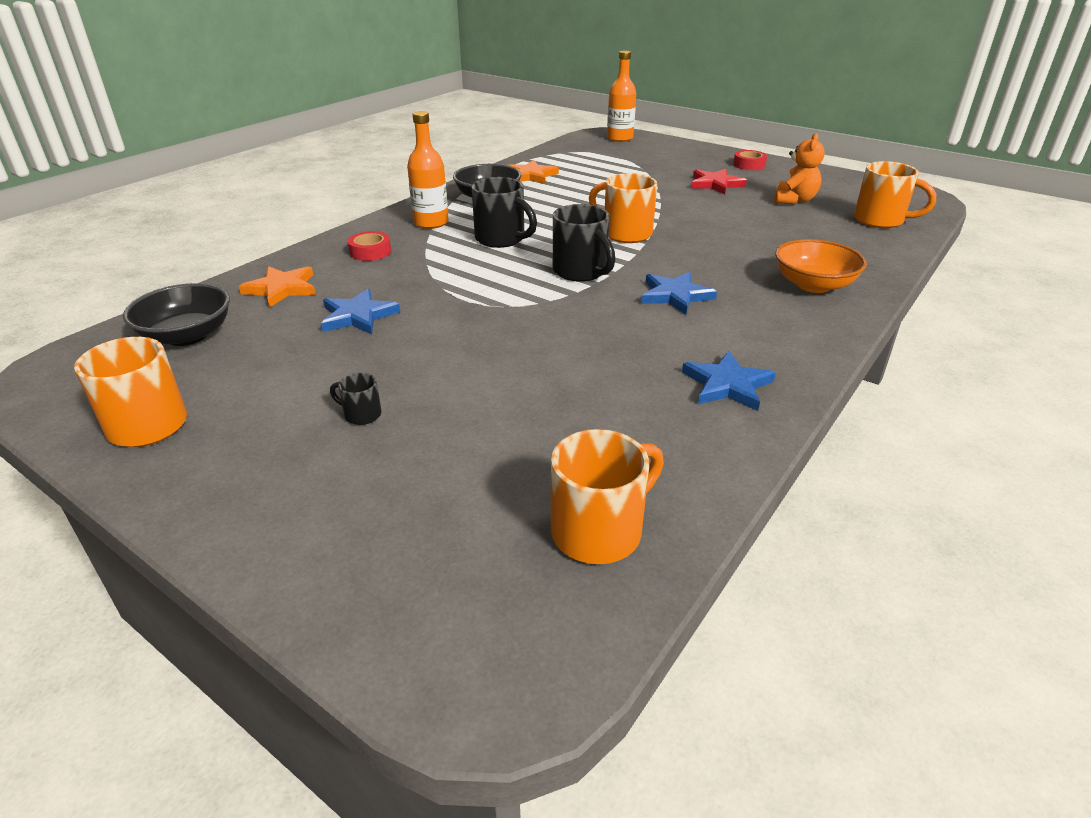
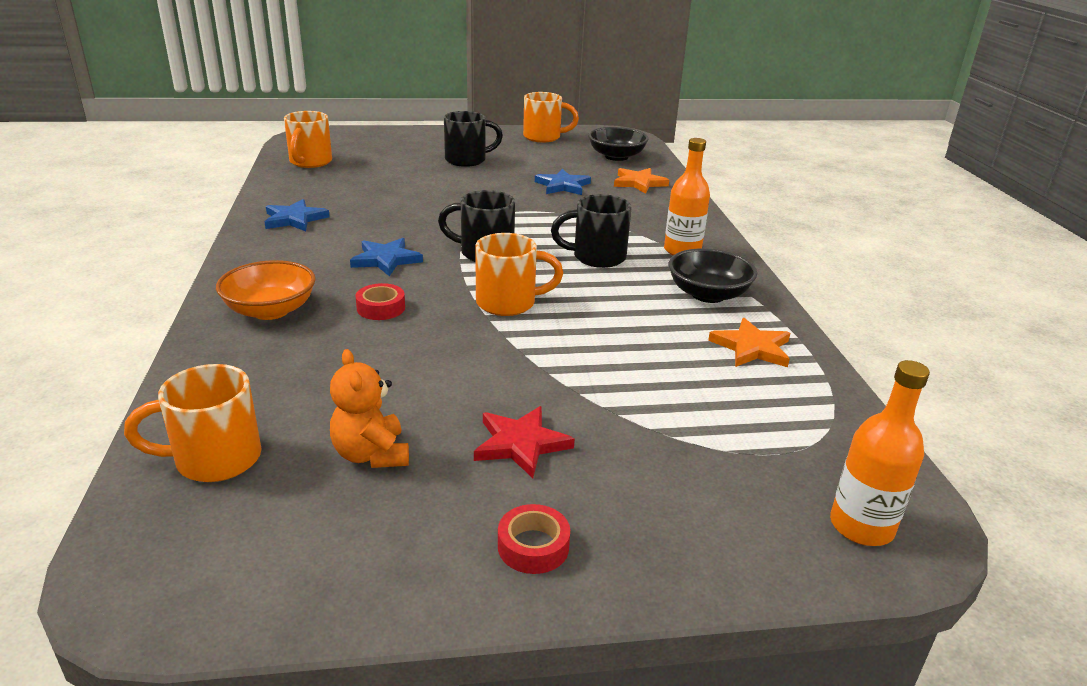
camera: 135 degrees right, 5 degrees down
black mug [330,373,381,425] -> black mug [444,111,503,167], size x2.04
red tape [348,231,391,261] -> red tape moved to [356,283,405,320]

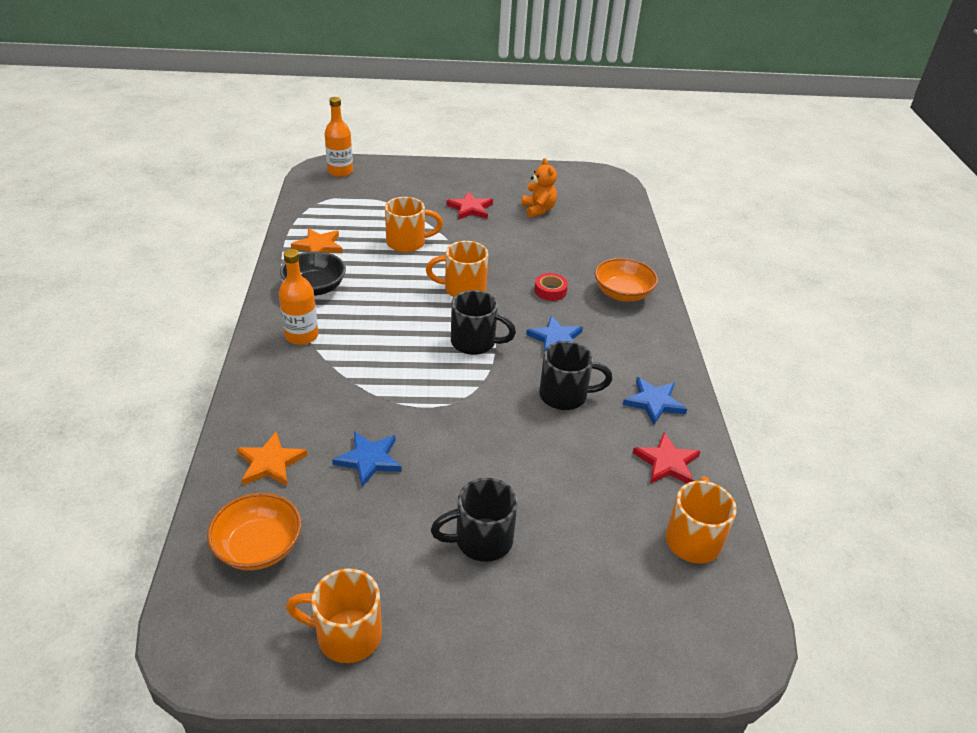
camera: 175 degrees left, 10 degrees up
orange mug [124,364,261,482] -> orange mug moved to [385,197,443,253]
red tape [498,504,570,574] -> none
black mug [551,194,632,268] -> black mug moved to [539,341,613,410]
black bowl [588,127,649,161] -> orange bowl [207,493,301,570]
none -> red star [633,433,701,484]

